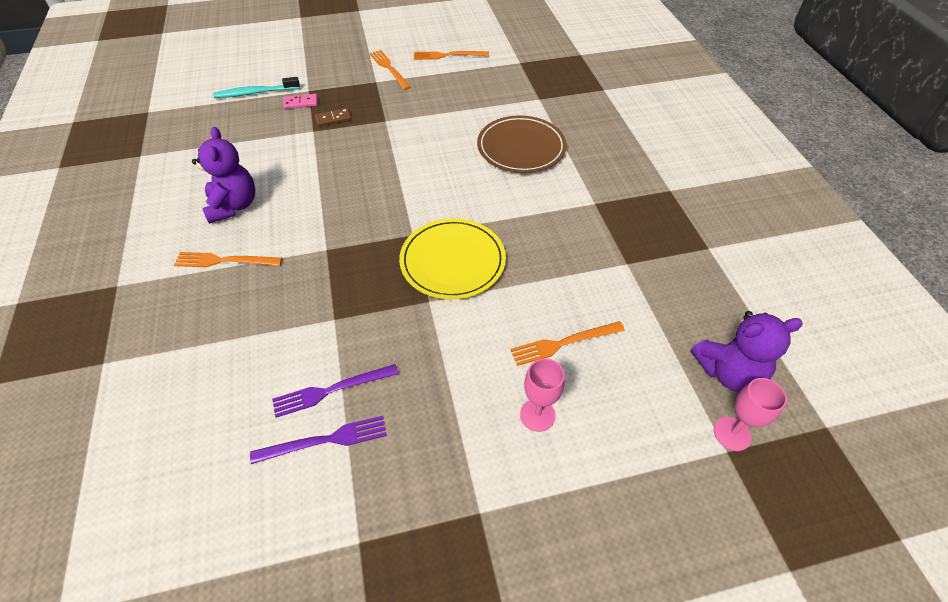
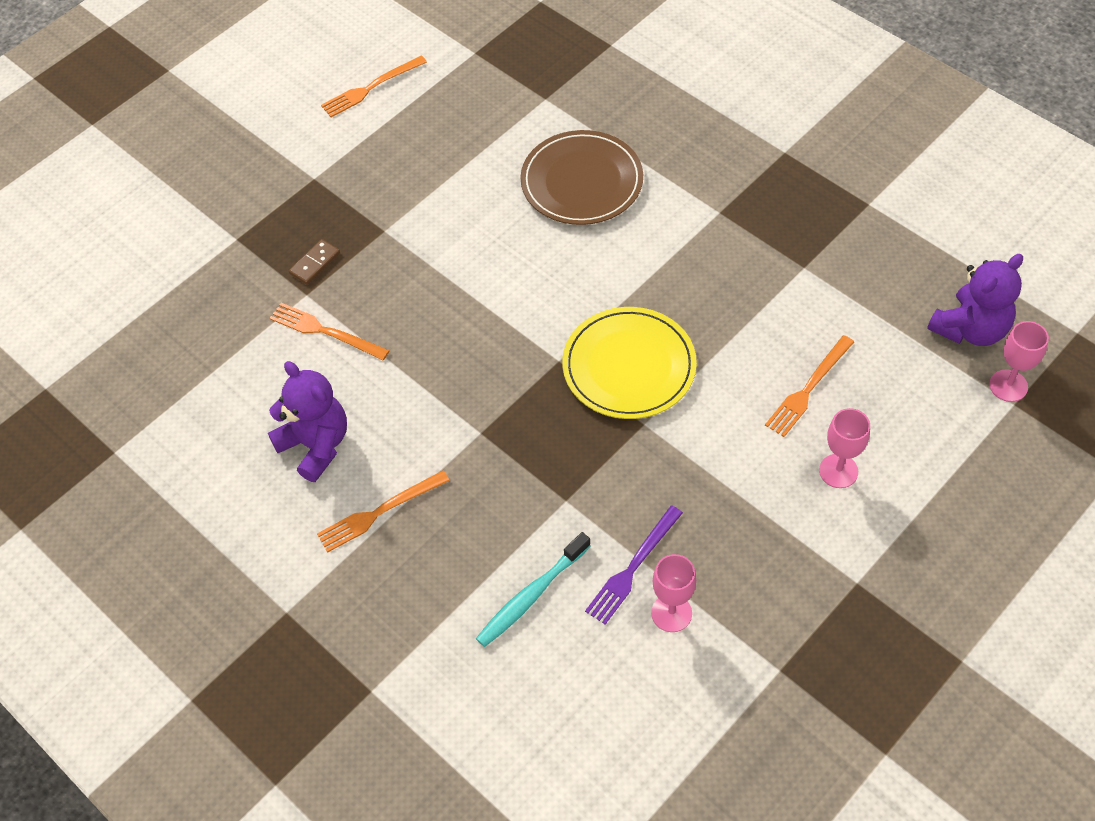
camera: 30 degrees left, 5 degrees up
turquoise toothbrush [213,77,300,98] -> turquoise toothbrush moved to [476,532,591,647]
purple fork [250,416,387,464] -> pink goblet [651,554,696,632]
pink domino [283,94,317,109] -> none
orange fork [370,50,411,90] -> orange fork moved to [270,303,390,360]

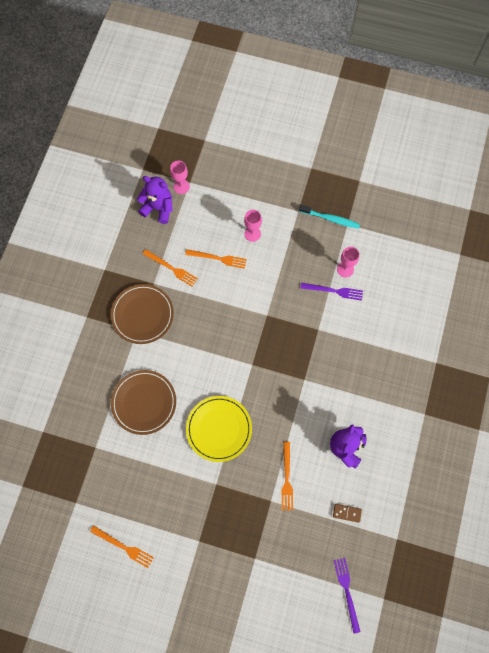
camera: 120 degrees left, 15 degrees up
brown domino [289,239,340,285] -> brown domino moved to [333,504,362,523]
orange fork [317,470,450,552] -> orange fork moved to [143,250,198,286]
turquoise toothbrush [476,532,591,647] -> turquoise toothbrush moved to [299,205,360,229]
yellow plate [562,307,697,419] -> yellow plate moved to [186,396,252,462]
none -> brown plate [111,284,174,344]
none -> purple fork [334,558,361,634]

